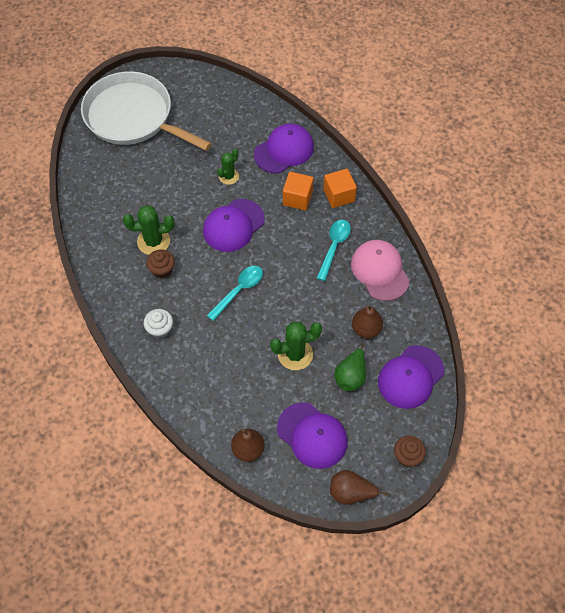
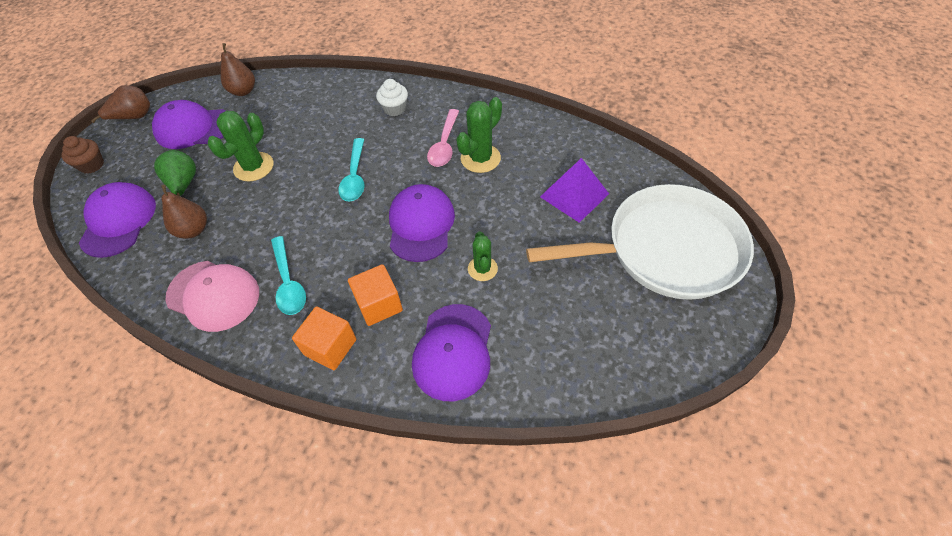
camera: 140 degrees right, 5 degrees down
brown cupcake [146,249,175,278] -> pink spoon [427,109,459,167]
none -> purple pyramid [540,158,609,223]

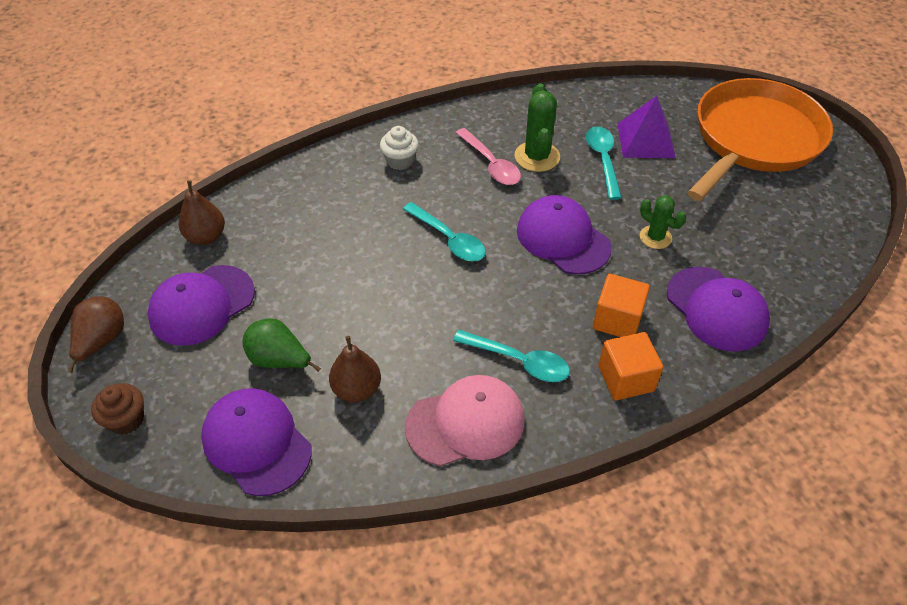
camera: 45 degrees left, 5 degrees down
green cactus [208,111,274,182] -> none
white pan [526,184,754,300] -> orange pan [687,78,833,201]
none -> turquoise spoon [586,126,622,200]

